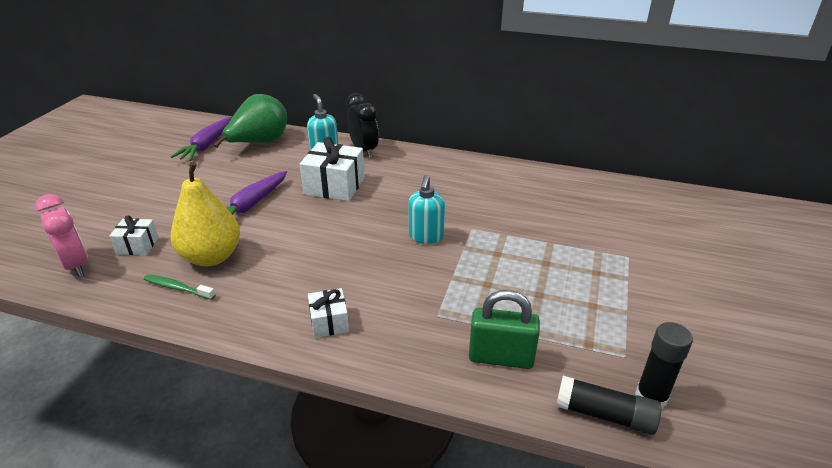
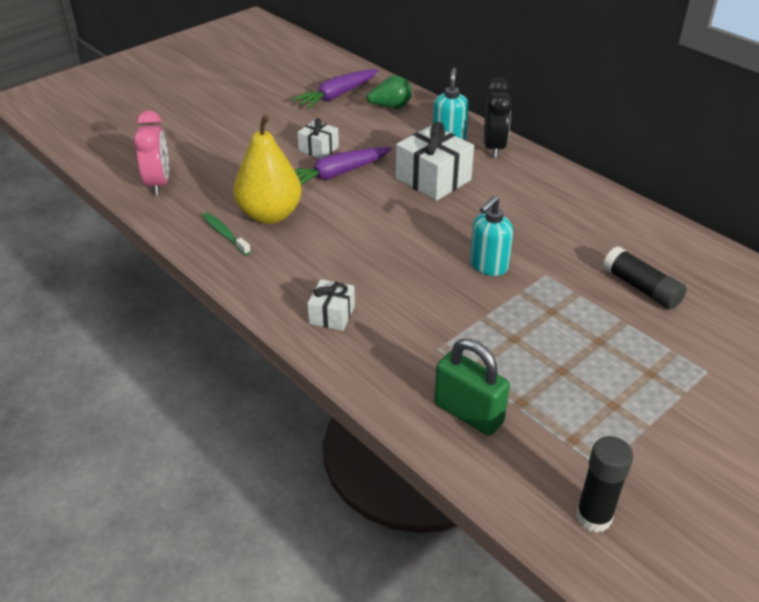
camera: 30 degrees right, 5 degrees up
white gift [109,215,159,255] -> white gift moved to [297,118,339,159]
green pear [214,94,287,148] -> green pear [358,75,412,109], size x0.58
black glue stick [556,376,661,435] -> black glue stick moved to [603,246,687,310]

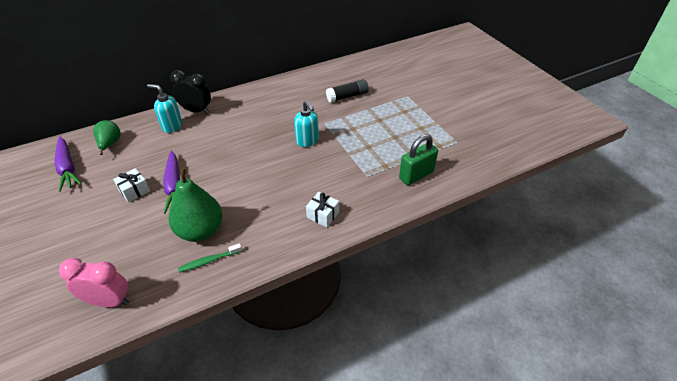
camera: 75 degrees left, 5 degrees up
yellow pear [234,115,302,224] -> green pear [169,167,223,242]
white gift [396,122,474,201] -> none
black glue stick [576,436,633,533] -> none

